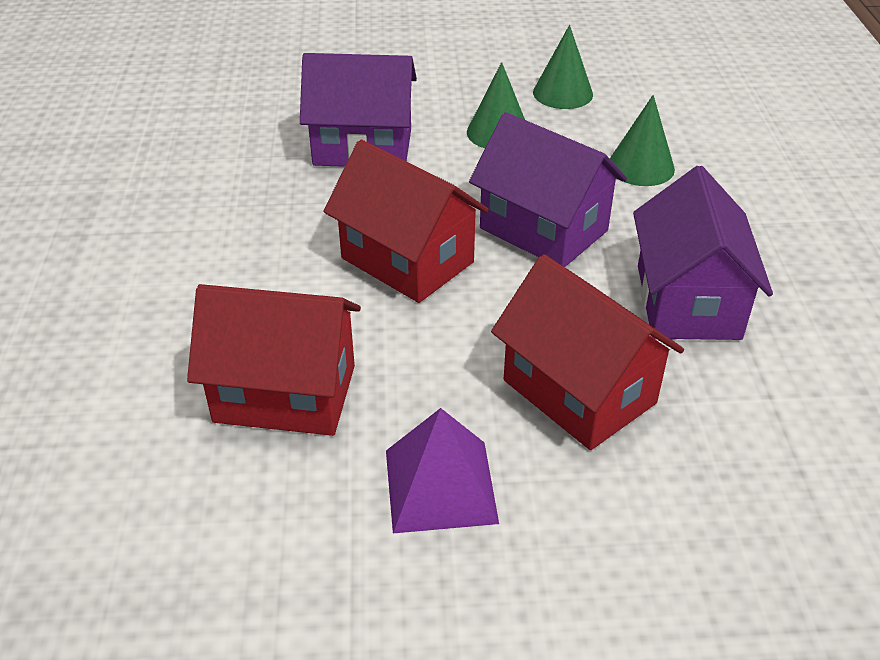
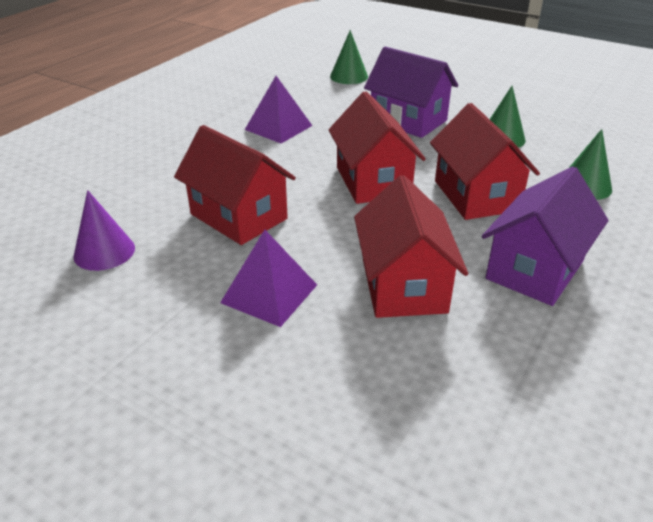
camera: 35 degrees right, 5 degrees down
purple house [469,112,627,267] -> red house [430,103,540,220]
green cone [533,25,593,109] -> green cone moved to [330,30,368,84]
none -> purple cone [73,190,135,271]
none -> purple pyramid [245,76,312,143]

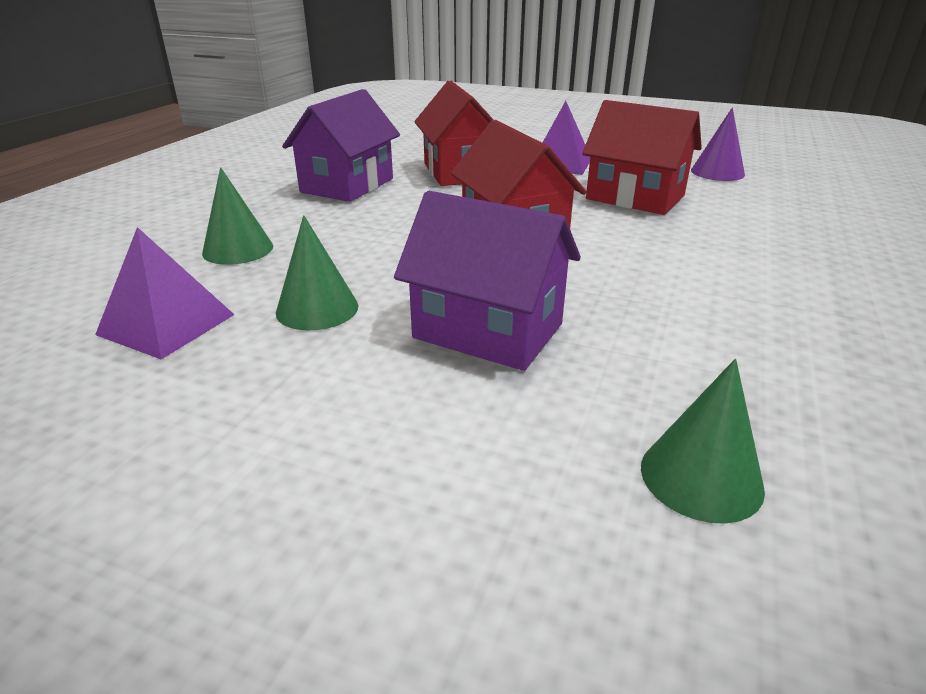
camera: 170 degrees right, 5 degrees down
purple pyramid [245,76,312,143] -> purple pyramid moved to [95,227,235,359]
red house [430,103,540,220] -> none

